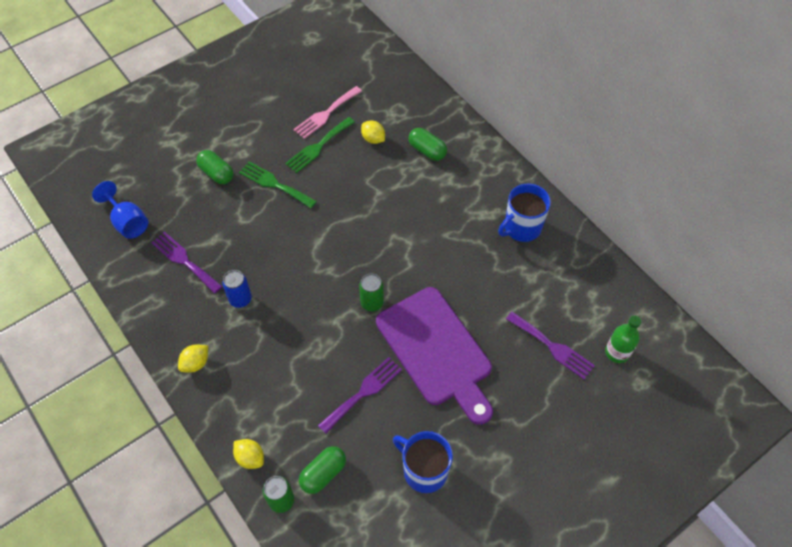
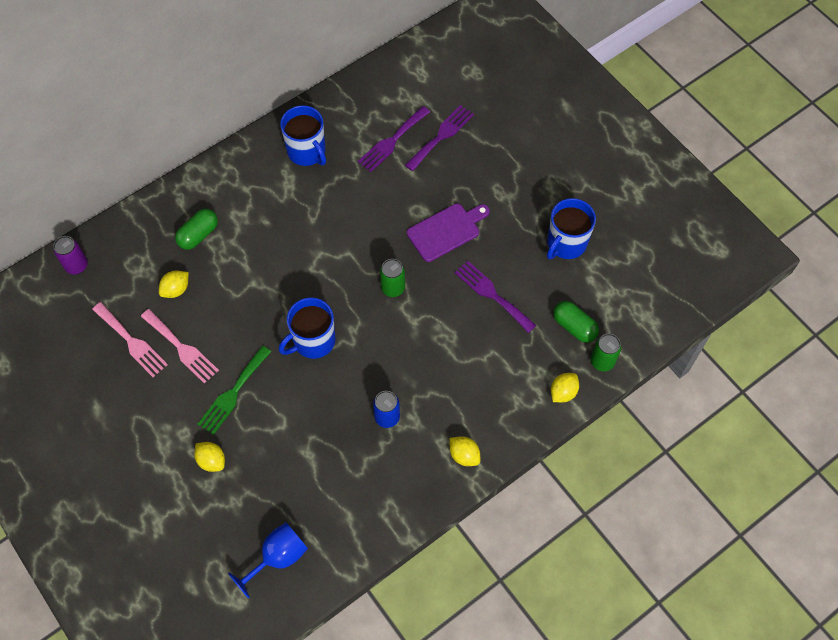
camera: 90 degrees left, 5 degrees up
purple fork [151,232,223,294] -> purple fork moved to [358,106,430,172]
green capsule [196,150,233,184] -> yellow lemon [194,442,225,472]
green fork [285,117,355,173] -> pink fork [141,309,219,384]
purple cutting board [376,287,493,425] -> purple cutting board [407,204,490,262], size x0.58
green bottle [605,315,642,363] -> none
none -> purple can [53,236,88,274]
none -> blue mug [279,297,336,359]

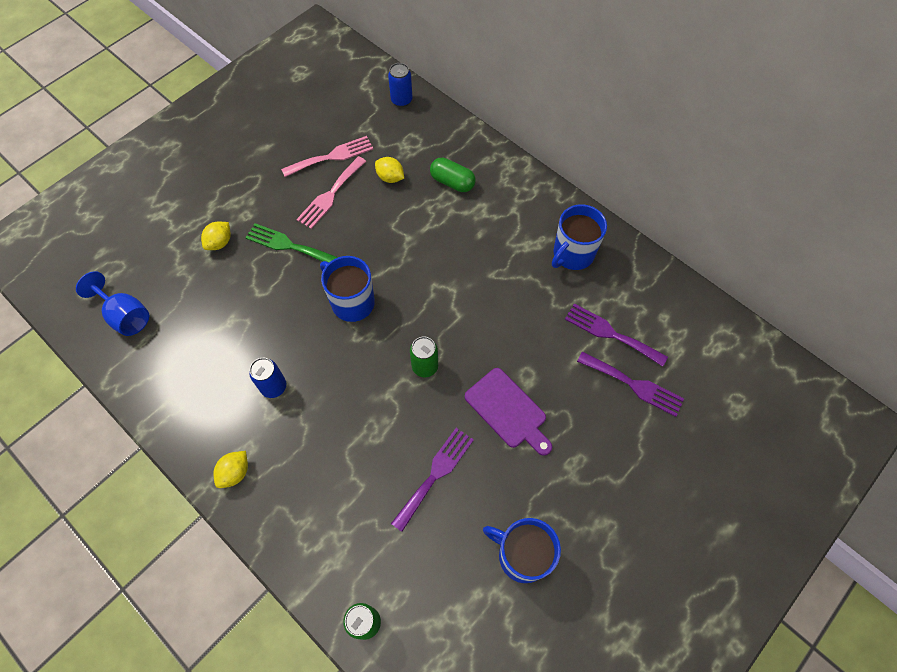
camera: 80 degrees right, 0 degrees up
purple can [53,236,88,274] -> blue can [388,63,413,107]
pink fork [92,302,168,377] -> pink fork turned 150 degrees counterclockwise [281,136,373,177]
yellow lemon [551,373,579,402] -> none
green capsule [553,301,599,343] -> none

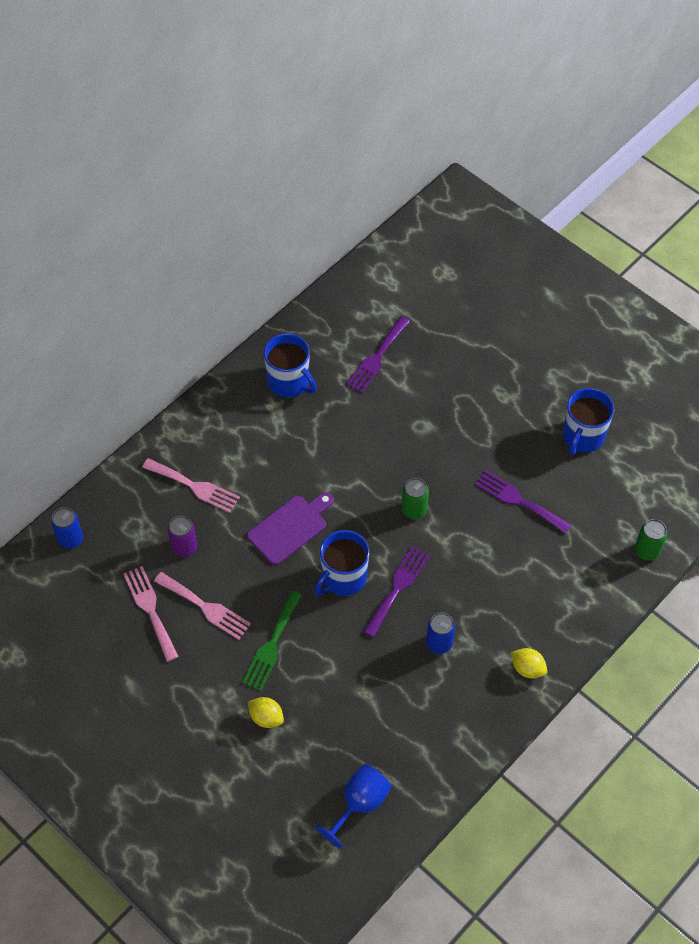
camera: 90 degrees left, 5 degrees down
yellow lemon [375,157,404,183] -> purple can [168,516,197,557]
green capsule [430,158,476,192] -> pink fork [142,458,240,513]
purple cutting board [465,368,552,456] -> purple cutting board moved to [247,492,334,565]
purple fork [577,352,684,417] -> purple fork moved to [363,546,430,637]

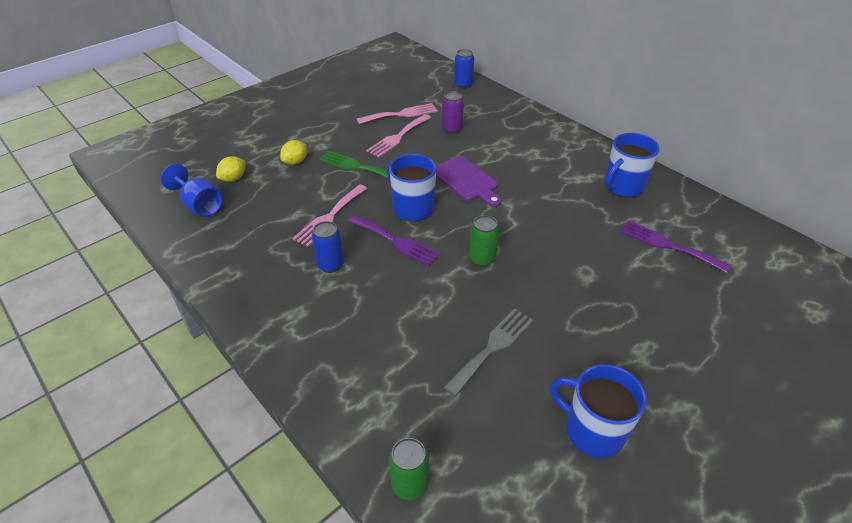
camera: 95 degrees right, 15 degrees down
pink fork [142,458,240,513] -> pink fork moved to [293,184,367,247]
purple fork [475,470,572,534] -> grey fork [443,308,533,396]
yellow lemon [511,648,547,679] -> yellow lemon moved to [216,156,245,182]

